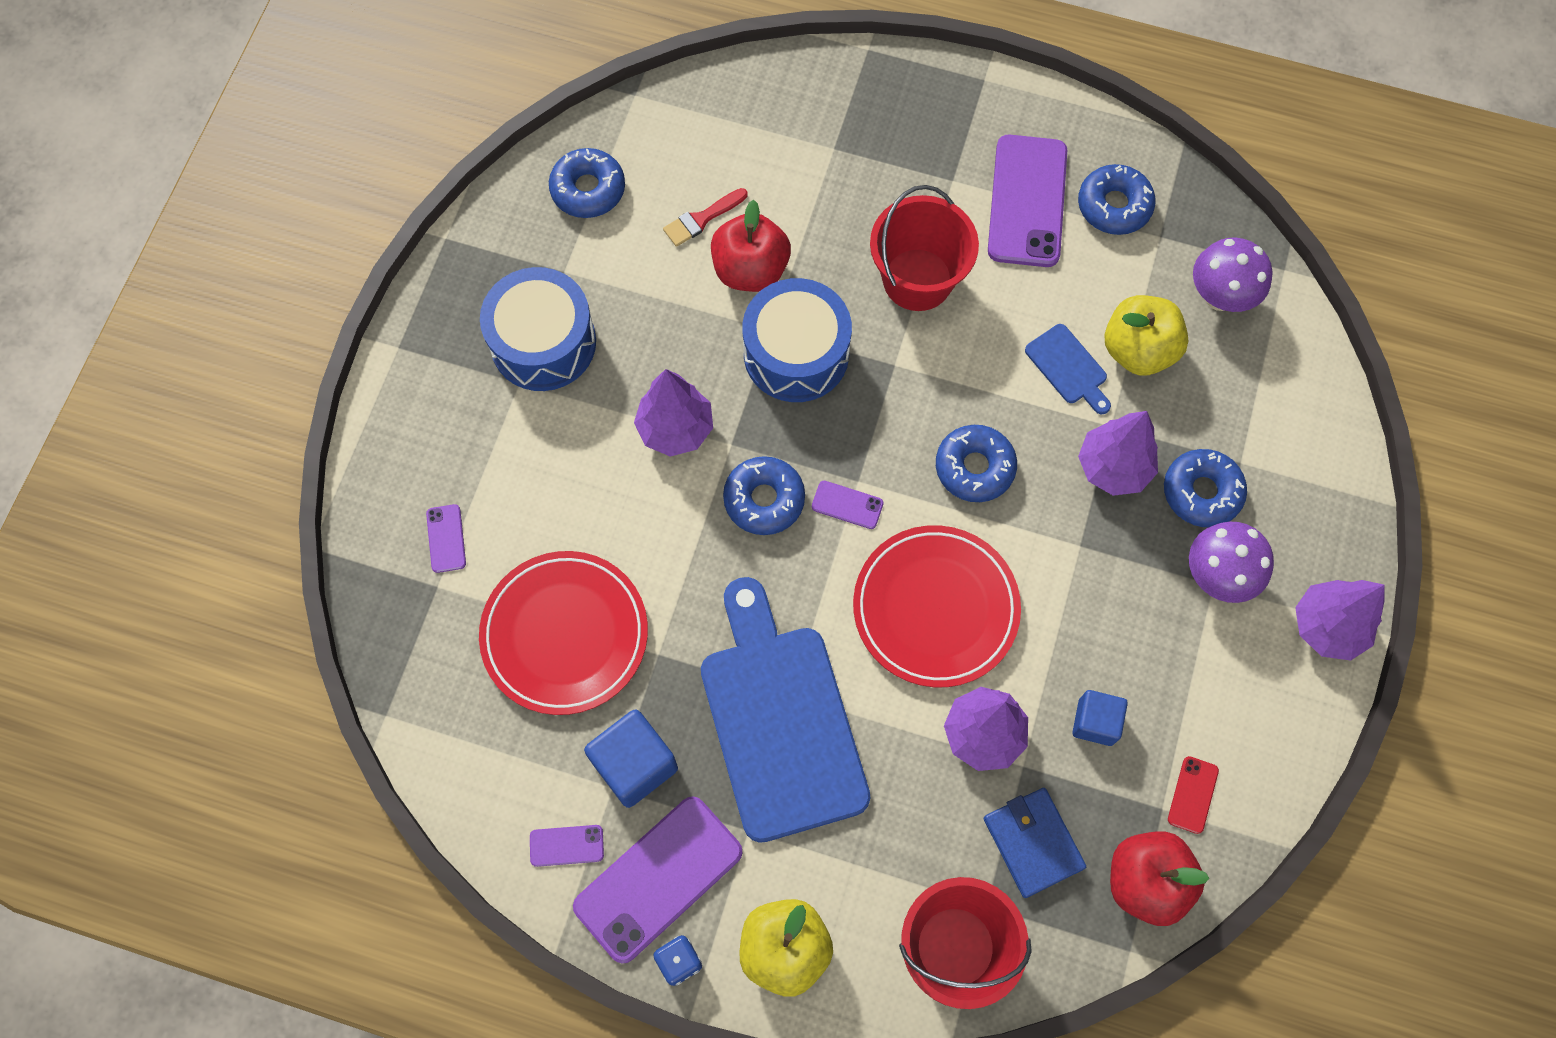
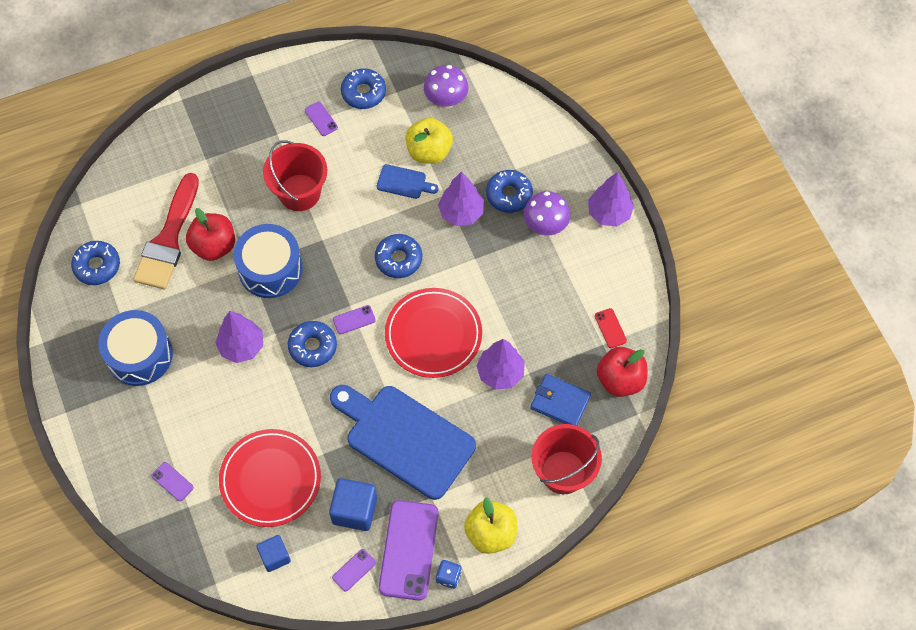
camera: 40 degrees left, 5 degrees down
red brush [663,188,748,247] -> red brush [133,173,199,289], size x2.24
purple phone [988,135,1067,267] -> purple phone [305,102,338,136], size x0.44
blue cube [1072,690,1128,746] -> blue cube moved to [256,535,291,572]

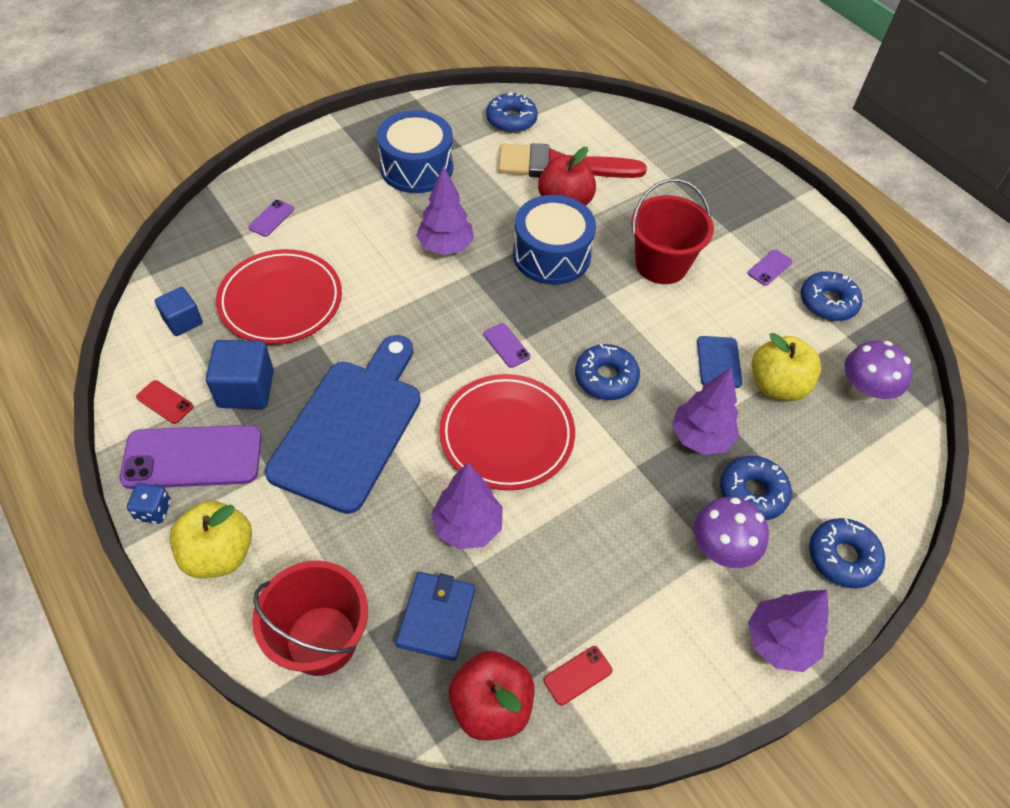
camera: 75 degrees right, 10 degrees down
blue donut [288,321,337,367] -> blue donut moved to [809,518,885,589]
purple phone [332,549,376,592] -> red phone [136,380,193,424]

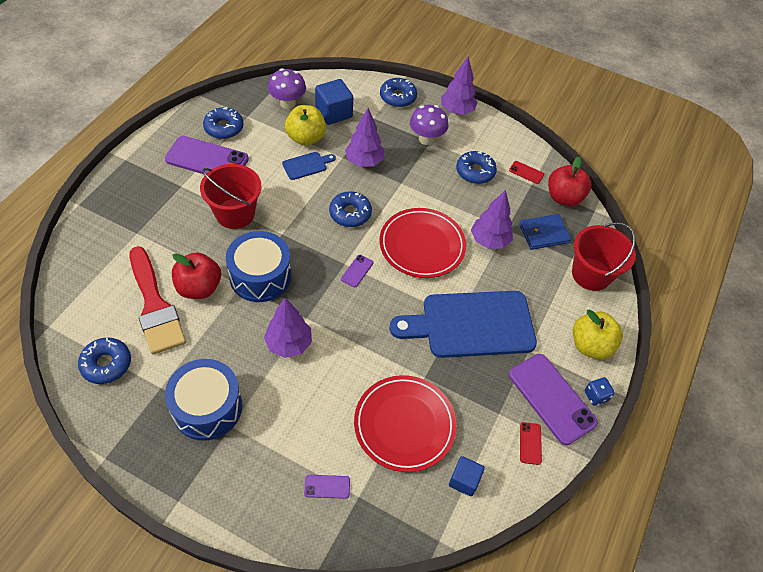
camera: 120 degrees left, 0 degrees up
blue cube [206,340,274,409] -> blue cube moved to [315,79,353,125]
blue donut [720,456,792,520] -> blue donut moved to [456,151,497,184]
purple phone [748,249,793,286] -> purple phone [165,136,249,174], size x2.27

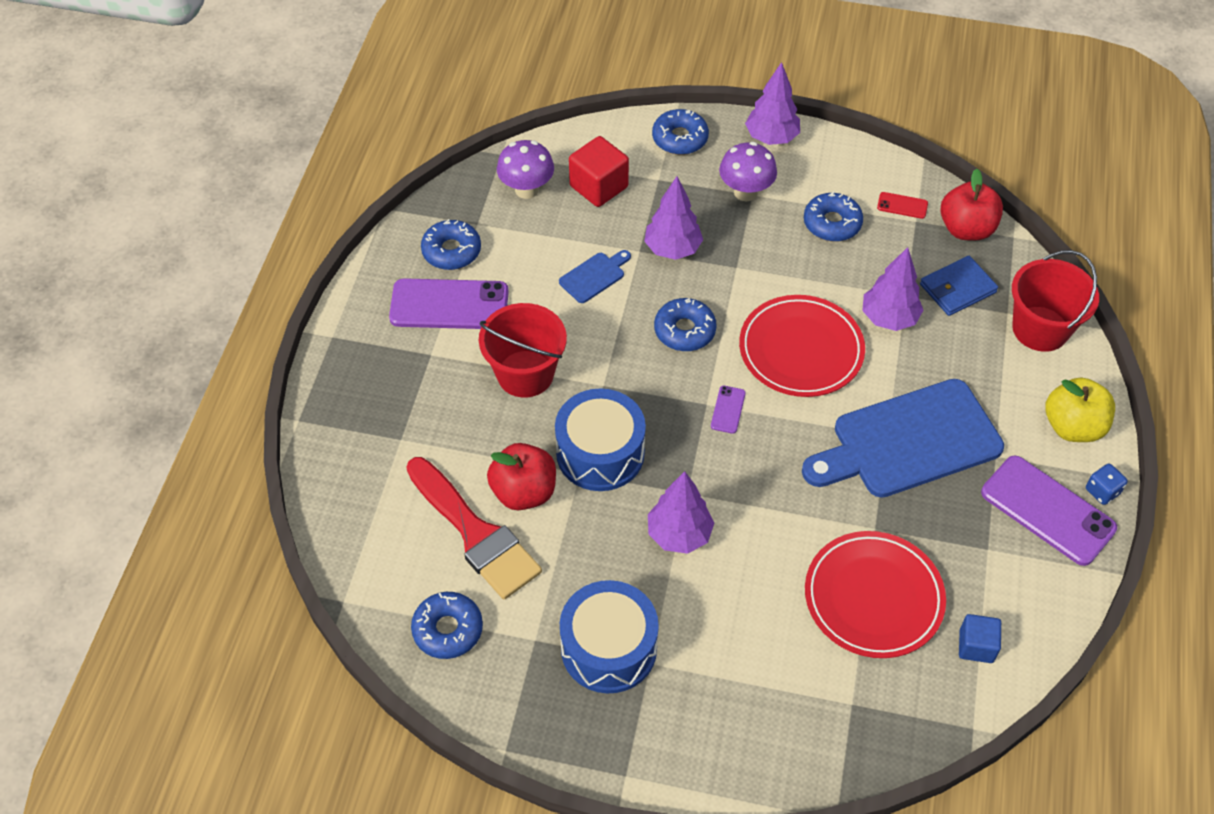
camera: 10 degrees left, 0 degrees up
yellow apple [285,105,326,146] -> none
purple phone [304,475,350,499] -> none
blue cube [315,79,353,125] -> red cube [569,136,629,207]
red phone [520,422,542,465] -> none

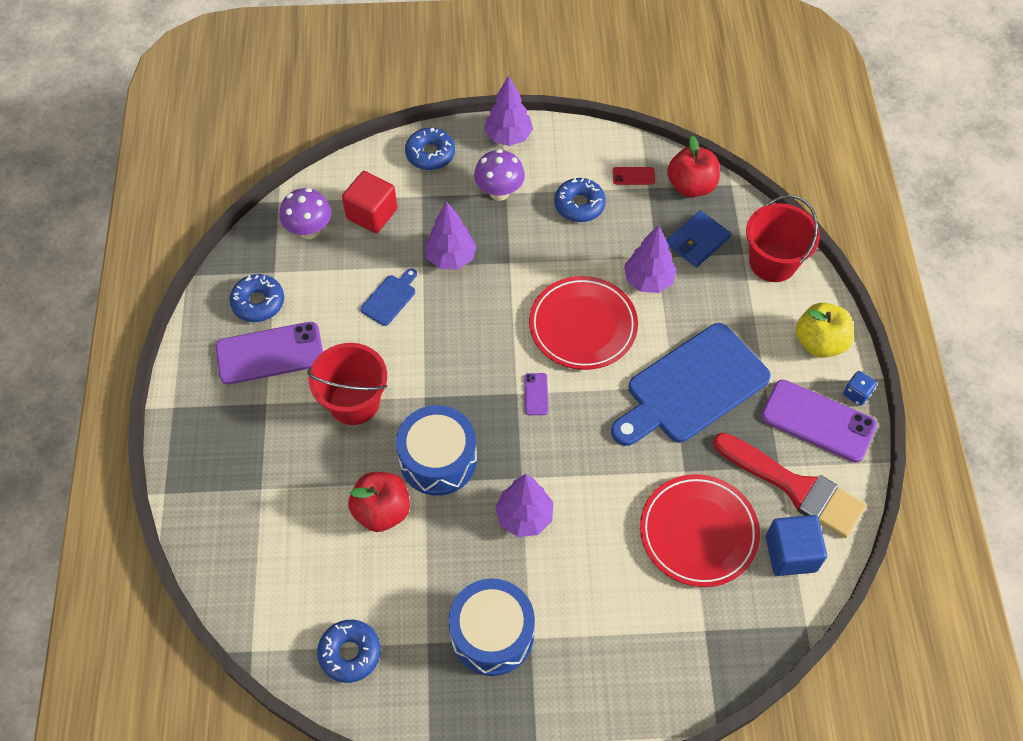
camera: 15 degrees left, 5 degrees up
red brush [406,457,542,600] -> red brush moved to [713,433,866,538]
blue donut [654,298,717,351] -> none
blue cube [959,614,1001,663] -> blue cube [766,515,827,576], size x1.55

